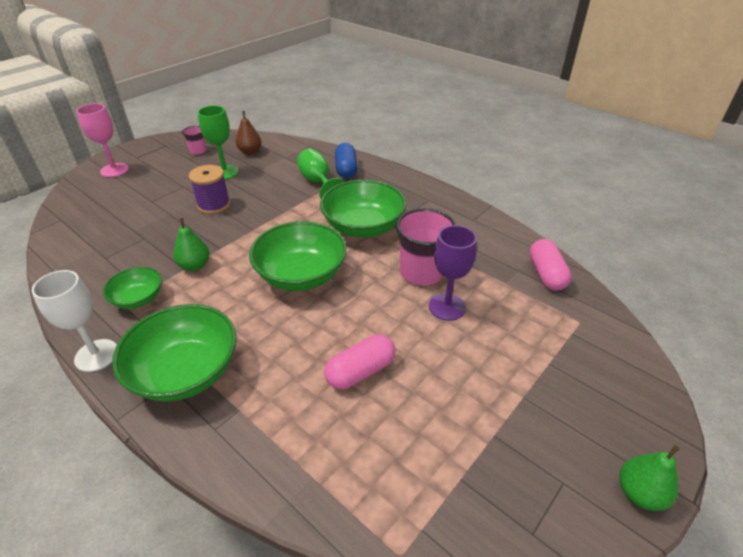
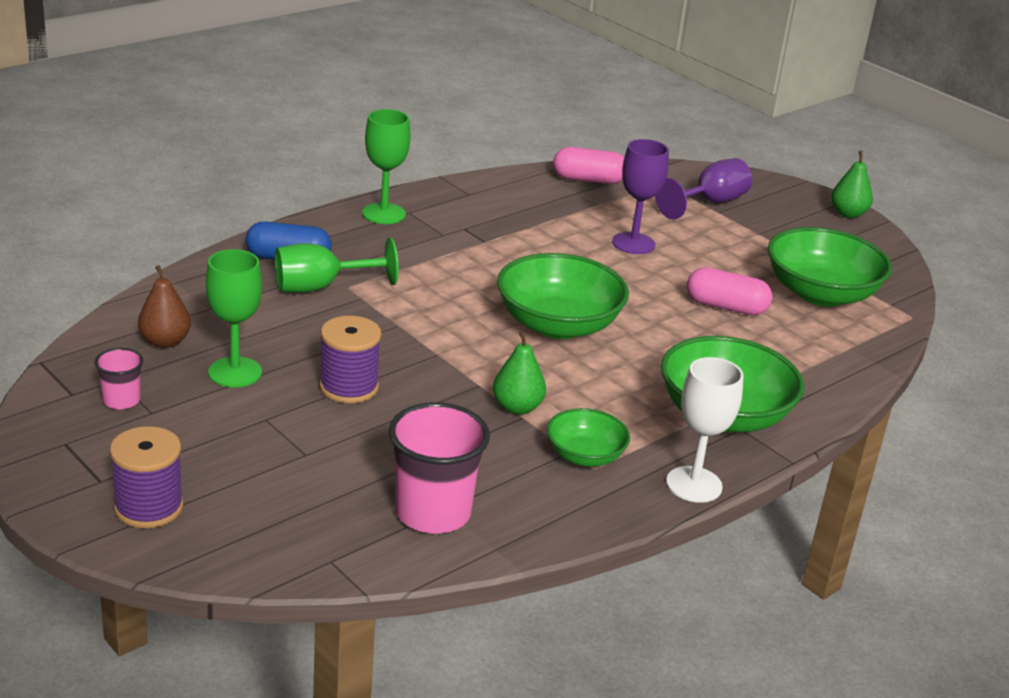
camera: 85 degrees left, 10 degrees down
pink goblet [76,103,129,177] -> purple spool [110,426,183,528]
green bowl [320,180,406,237] -> green bowl moved to [768,227,892,307]
pink capsule [324,334,396,389] -> pink capsule turned 45 degrees counterclockwise [687,267,773,315]
pink cup [396,208,456,286] -> pink cup moved to [389,402,490,533]
none -> green goblet [362,109,411,224]
none -> purple goblet [655,158,752,219]

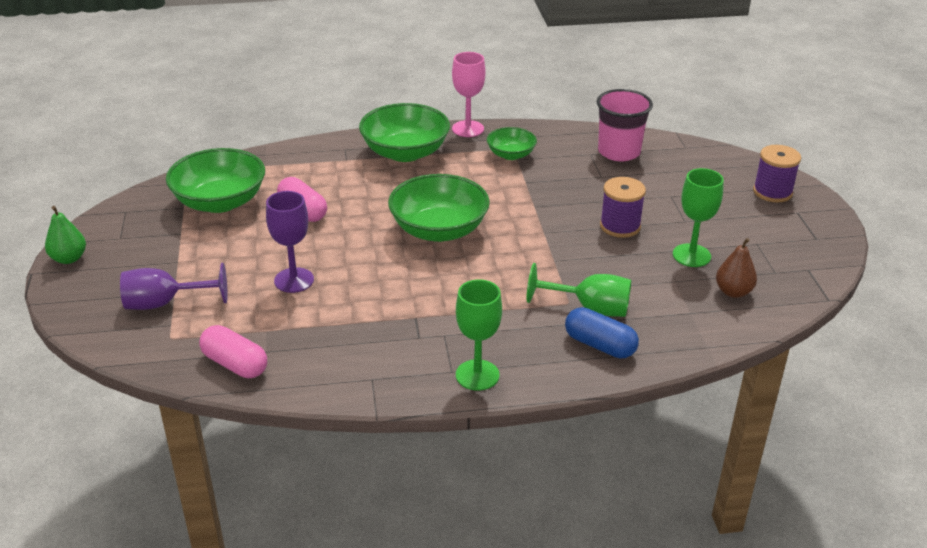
camera: 145 degrees left, 5 degrees up
pink cup [94,348,143,409] -> none
green pear [493,331,546,415] -> none
white goblet [666,357,744,503] -> pink goblet [452,52,486,137]

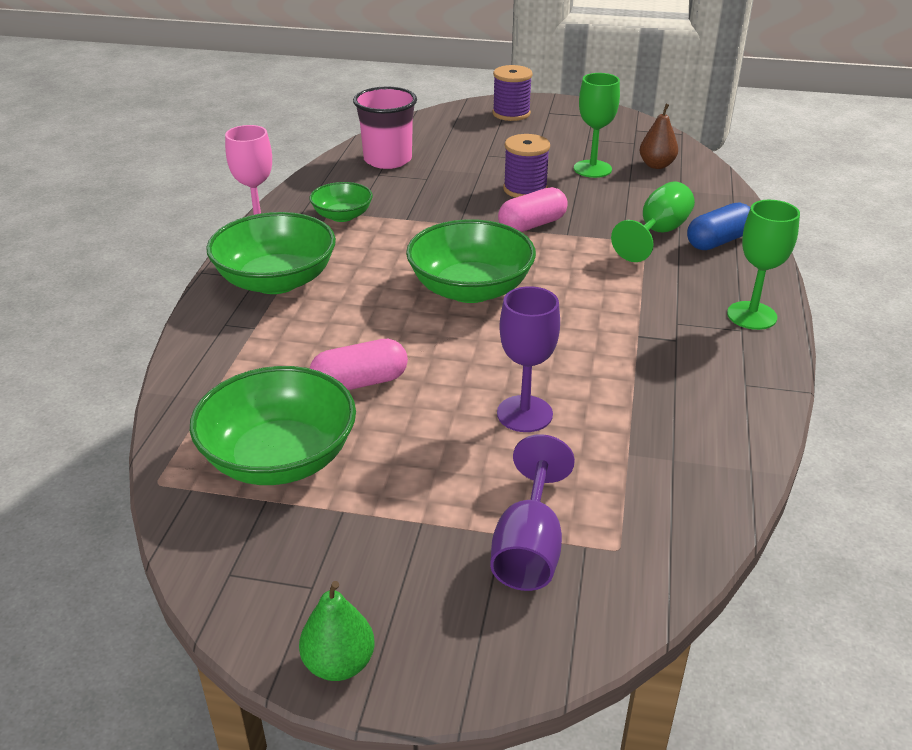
camera: 70 degrees left, 0 degrees up
pink capsule [199,325,267,378] -> pink capsule moved to [498,187,568,232]

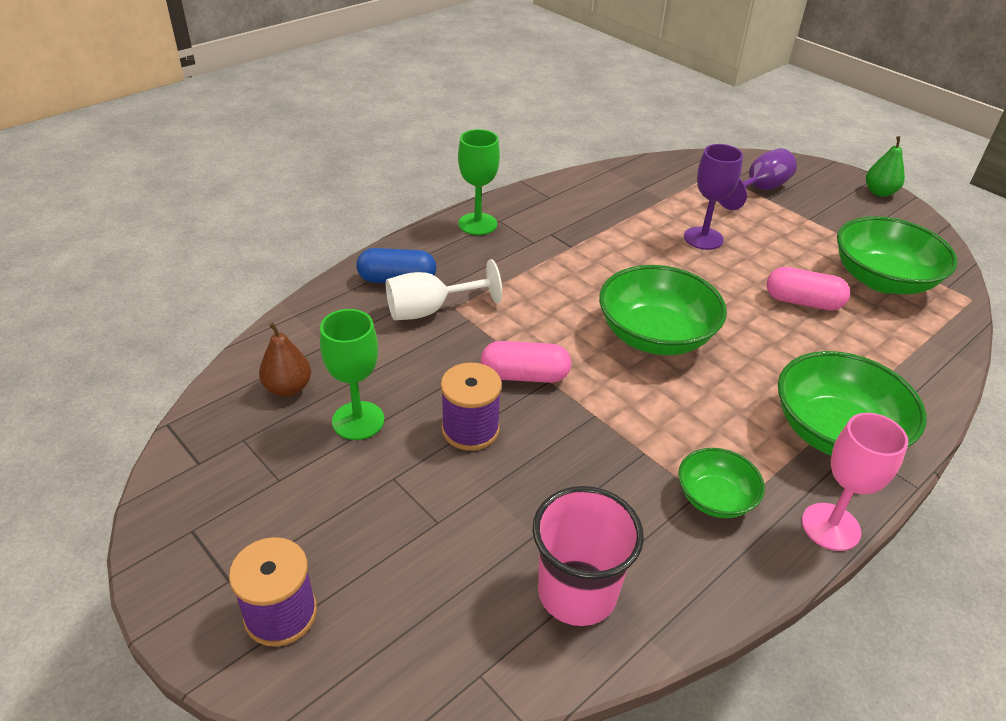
camera: 145 degrees left, 5 degrees up
green goblet [611,182,695,262] -> white goblet [386,259,502,320]

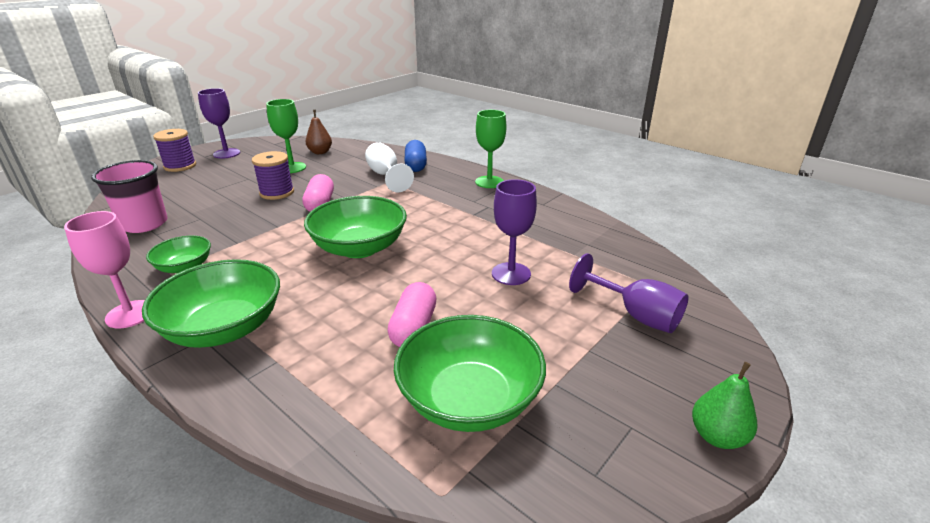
camera: 85 degrees right, 10 degrees down
none -> purple goblet [198,88,240,159]

